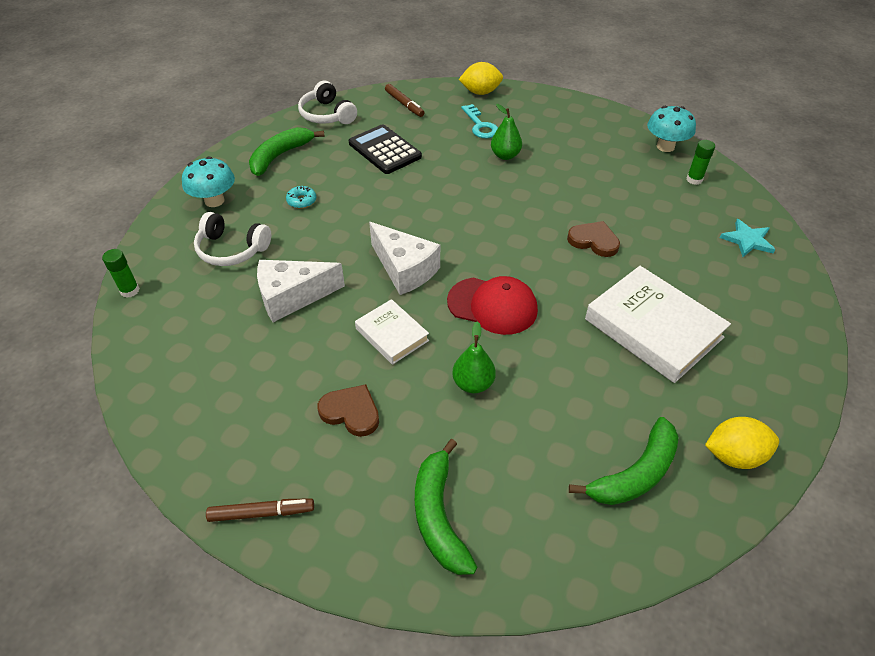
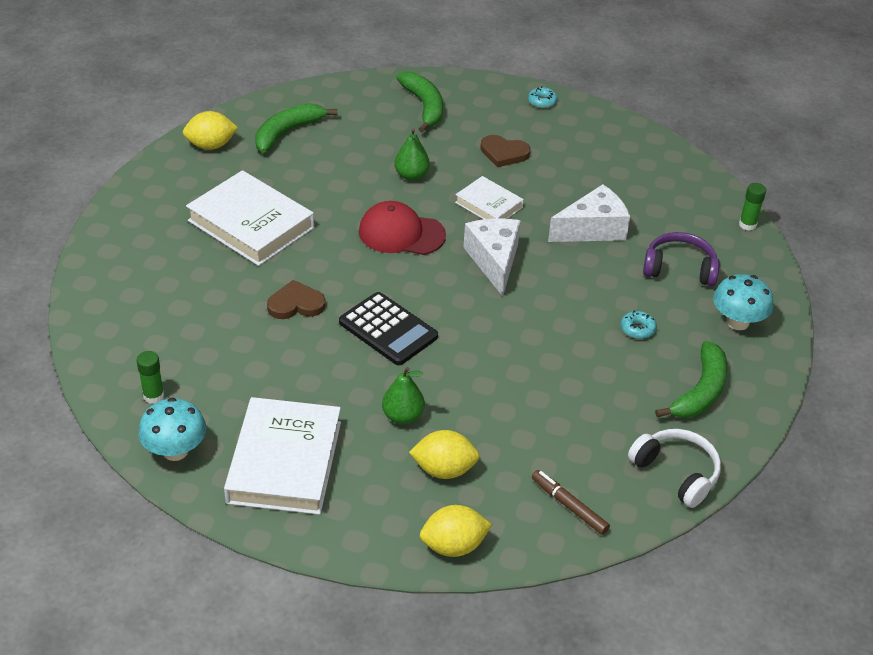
camera: 170 degrees right, 5 degrees down
white headphones [194,212,271,266] -> purple headphones [643,232,720,286]
brown marker [206,498,314,522] -> turquoise donut [528,86,557,108]
black calculator [349,124,422,174] -> black calculator moved to [339,292,438,365]
white cheese [369,222,440,295] -> white cheese turned 45 degrees clockwise [463,218,521,296]
turquoise key [461,104,498,138] -> yellow lemon [409,430,480,479]
brown heart [567,221,620,257] -> brown heart turned 150 degrees clockwise [267,280,326,319]
turquoise star [720,219,776,257] -> none
none -> white book [224,397,341,515]

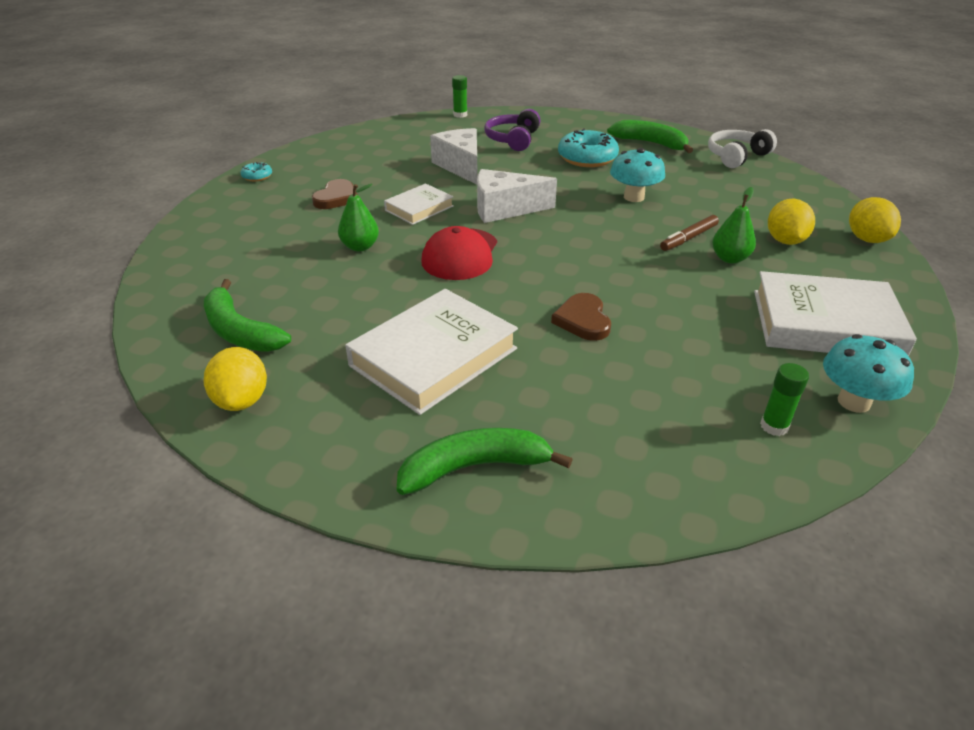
camera: 85 degrees left, 5 degrees down
black calculator [339,292,438,365] -> none
green banana [396,72,443,133] -> green banana moved to [397,428,573,495]
brown marker [532,470,610,535] -> brown marker moved to [660,215,719,251]
turquoise donut [621,311,657,339] -> turquoise donut [558,128,619,167], size x2.08
turquoise mushroom [713,274,773,330] -> turquoise mushroom moved to [610,148,665,202]

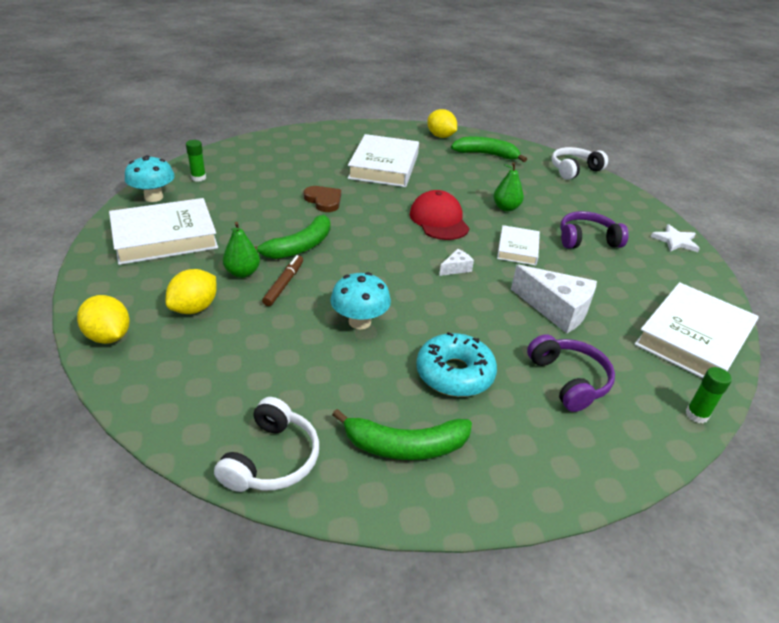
camera: 145 degrees right, 0 degrees up
turquoise donut [241,162,272,181] -> white star [651,224,700,252]
brown heart [312,179,358,209] -> purple headphones [560,211,629,249]
green banana [397,428,573,495] -> green banana moved to [254,215,330,259]
white cheese [477,169,557,223] -> white cheese [439,249,474,276], size x0.47
yellow lemon [768,199,815,245] -> yellow lemon turned 60 degrees clockwise [166,269,217,314]
none -> white headphones [552,147,608,180]
none -> white book [634,282,759,378]

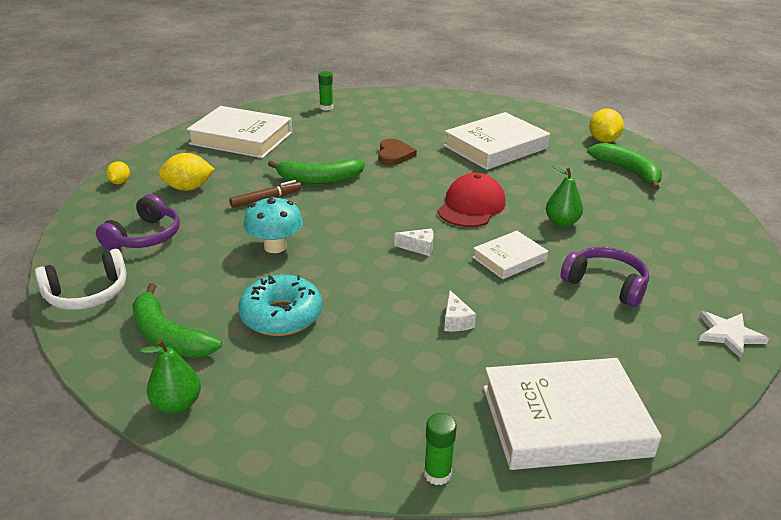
camera: 45 degrees right, 5 degrees down
yellow lemon [77,295,130,344] -> yellow lemon [106,161,130,184], size x0.59
turquoise mushroom [125,155,175,202] -> none
green pear [223,222,260,278] -> green pear moved to [140,339,201,414]
white cheese [511,264,597,333] -> white cheese [444,290,476,331], size x0.47
purple headphones [527,334,615,412] -> purple headphones moved to [96,194,180,251]
white headphones [552,147,608,180] -> none

